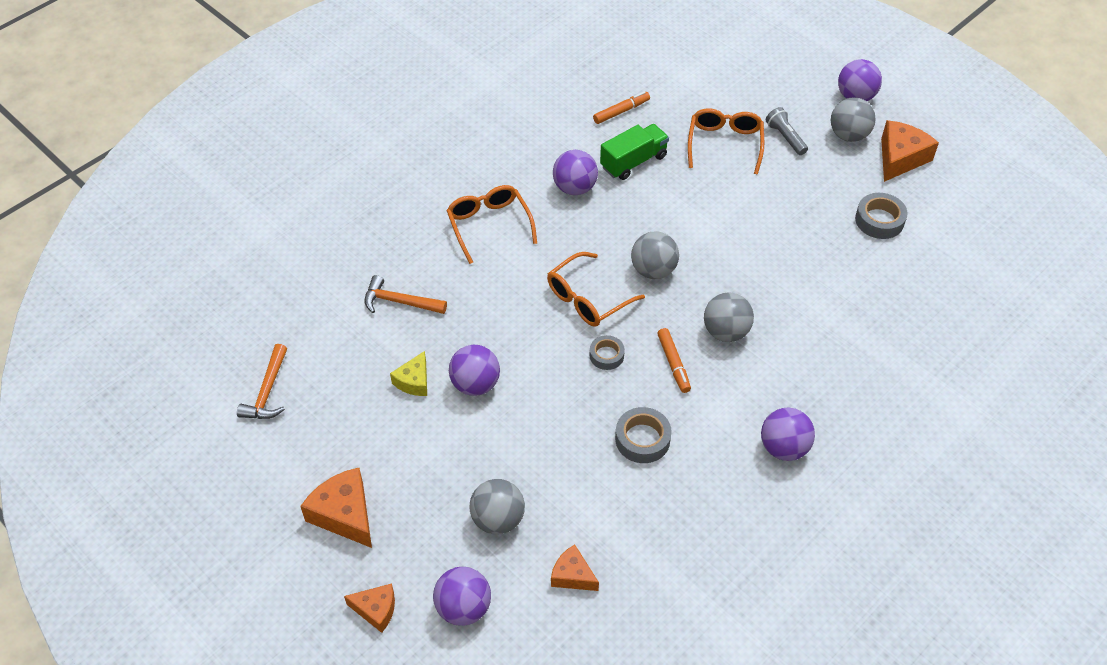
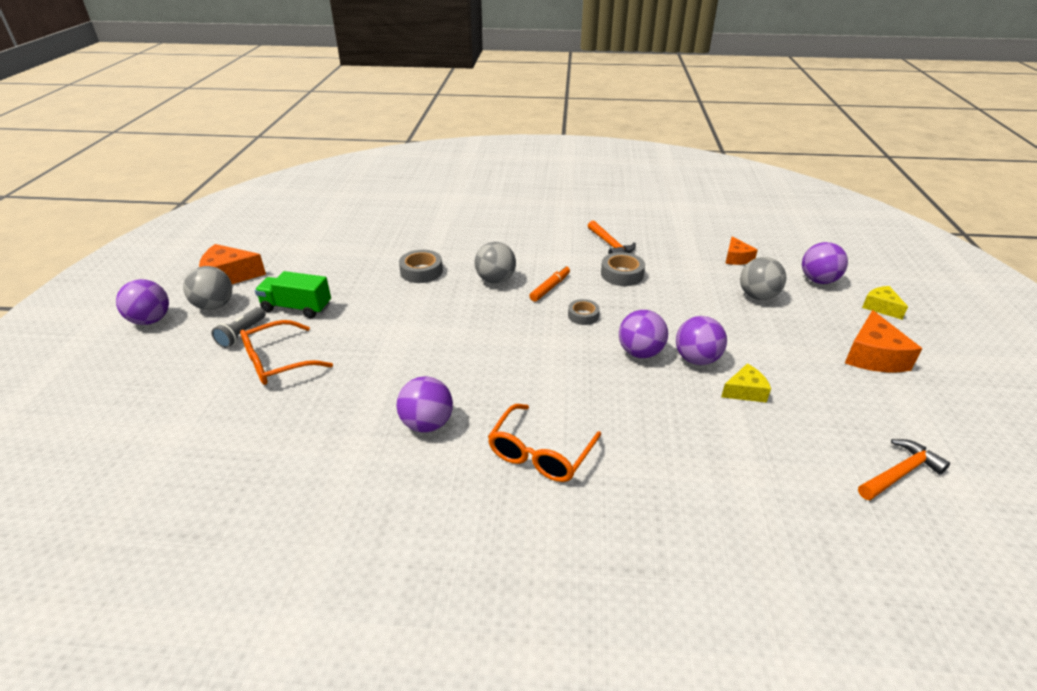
camera: 130 degrees left, 15 degrees down
orange cheese [344,583,395,633] -> yellow cheese [862,286,908,319]
orange hammer [364,275,447,314] -> orange hammer moved to [588,220,636,254]
orange glasses [547,252,645,327] -> none
orange marker [593,91,650,124] -> none
green truck [600,124,669,180] -> green truck moved to [255,271,331,318]
grey ball [631,231,679,279] -> none
purple ball [761,408,815,461] -> purple ball moved to [619,310,668,358]
grey tape [855,193,908,239] -> grey tape moved to [399,250,443,283]

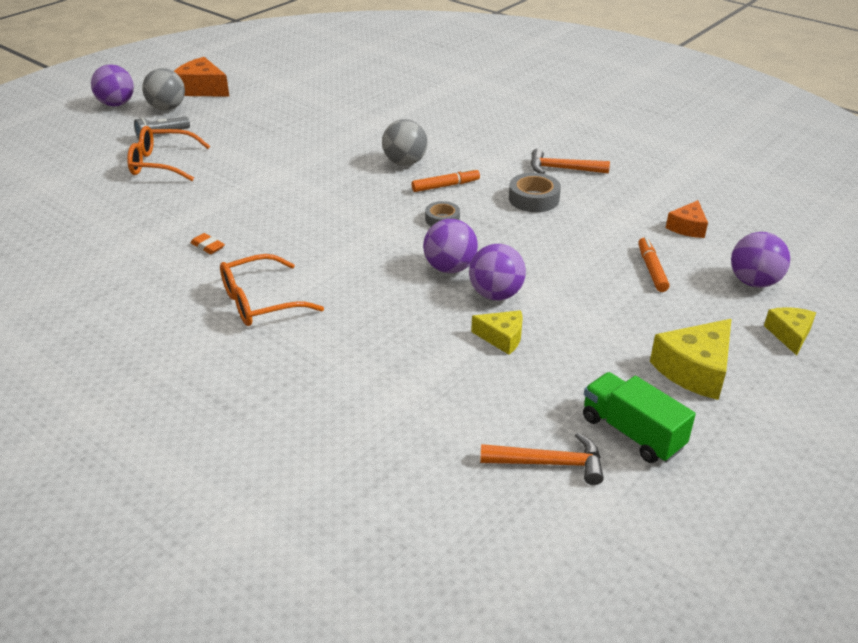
camera: 35 degrees right, 0 degrees up
green truck [255,271,331,318] -> green truck moved to [583,372,696,463]
purple ball [396,376,453,433] -> orange eraser [190,233,225,254]
grey tape [399,250,443,283] -> none
orange hammer [588,220,636,254] -> orange hammer turned 90 degrees clockwise [531,149,610,174]
grey ball [740,257,786,300] -> orange marker [638,237,670,292]
orange cheese [845,310,922,372] -> yellow cheese [650,319,731,400]

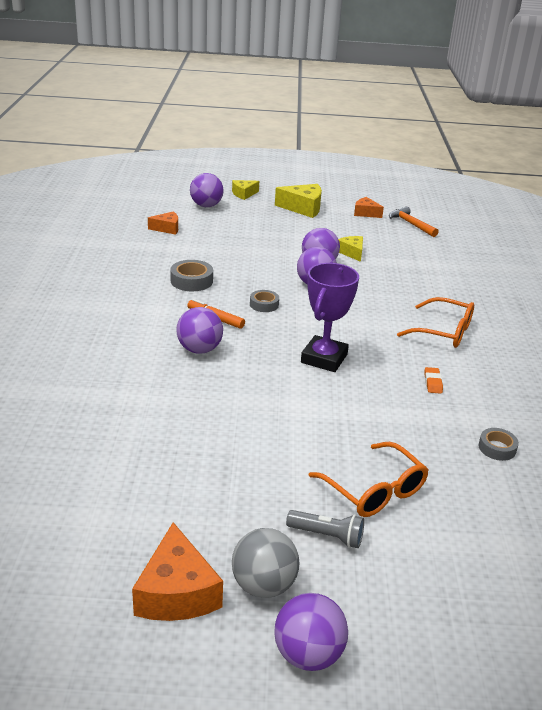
camera: 130 degrees left, 5 degrees down
grey ball [382,119,428,166] -> purple ball [176,307,223,354]
orange hammer [531,149,610,174] -> none
green truck [583,372,696,463] -> orange cheese [354,197,384,218]
orange marker [638,237,670,292] -> none
none -> purple trophy [301,263,359,372]
none -> grey tape [479,428,519,461]

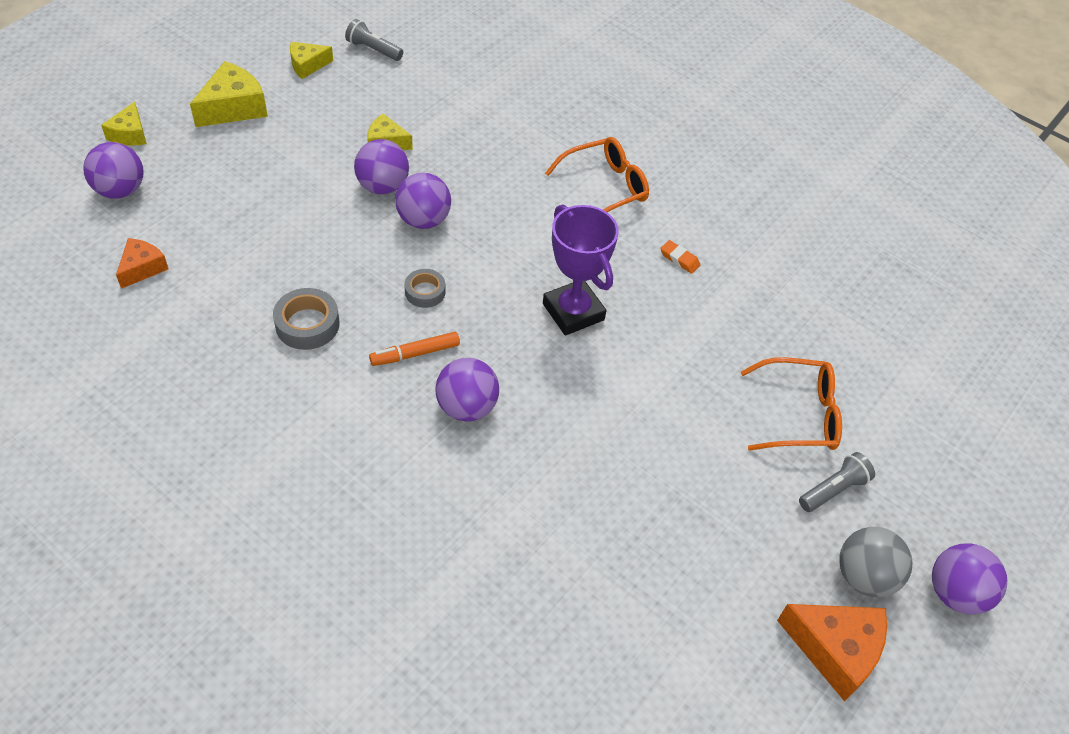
camera: 55 degrees left, 20 degrees up
orange cheese [354,197,384,218] -> yellow cheese [290,42,333,79]
orange hammer [389,206,439,237] -> grey flashlight [345,19,403,61]
grey tape [479,428,519,461] -> none

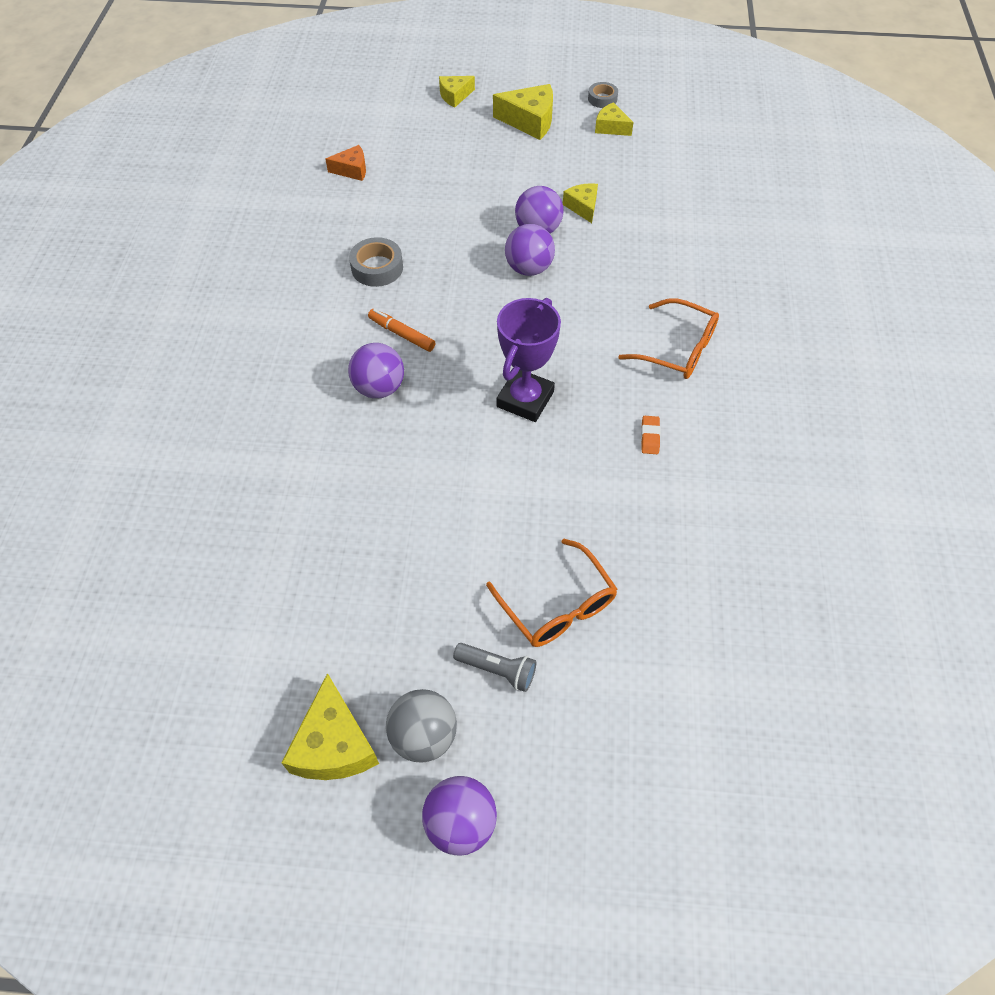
camera: 60 degrees right, 5 degrees up
purple ball [83,142,144,199] -> none
grey flashlight [345,19,403,61] -> none
grey tape [405,269,445,308] -> grey tape moved to [588,82,618,108]
orange cheese [777,604,887,701] -> yellow cheese [281,673,379,780]

